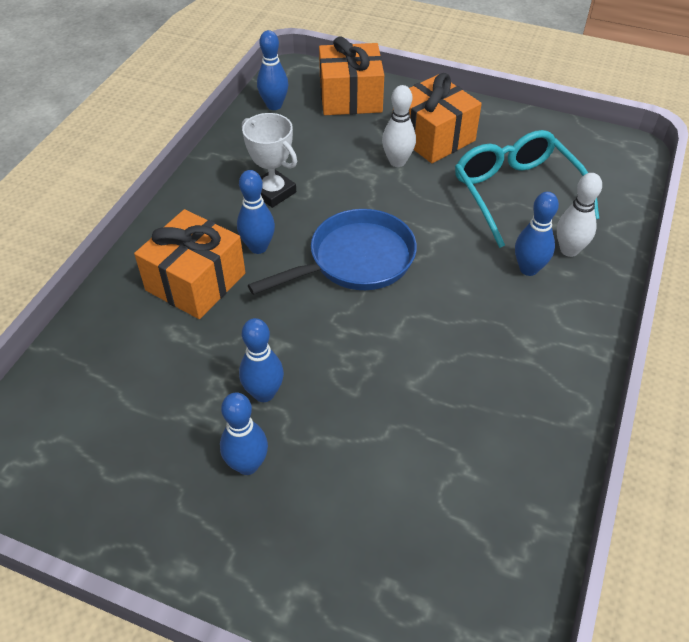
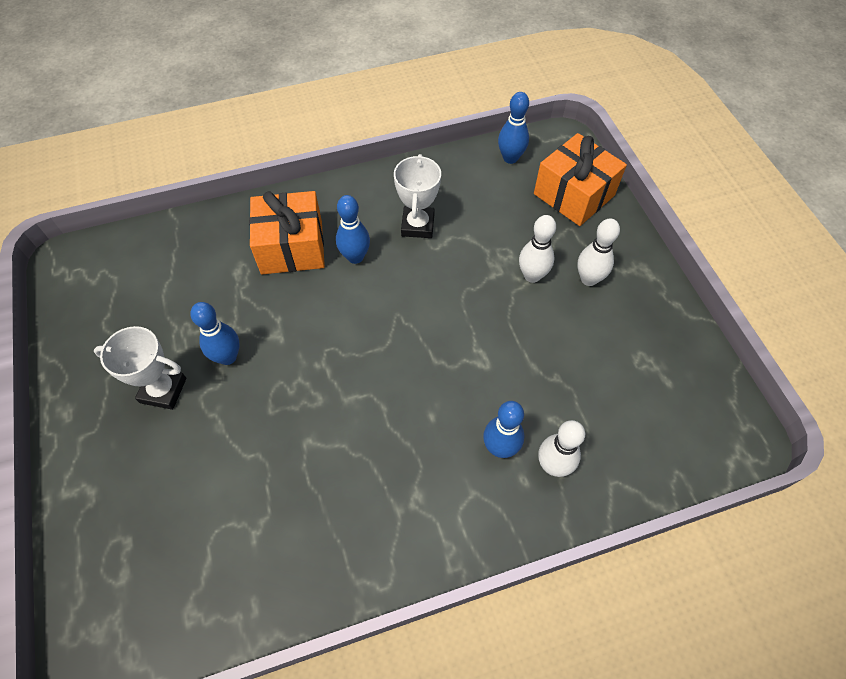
camera: 50 degrees right, 10 degrees up
blue bowling pin [220,392,268,475] -> white trophy [94,326,186,410]
blue pan [248,209,417,295] -> none
orange gift [409,73,482,163] -> white bowling pin [578,218,620,286]
turquoise glasses [455,130,599,248] -> none

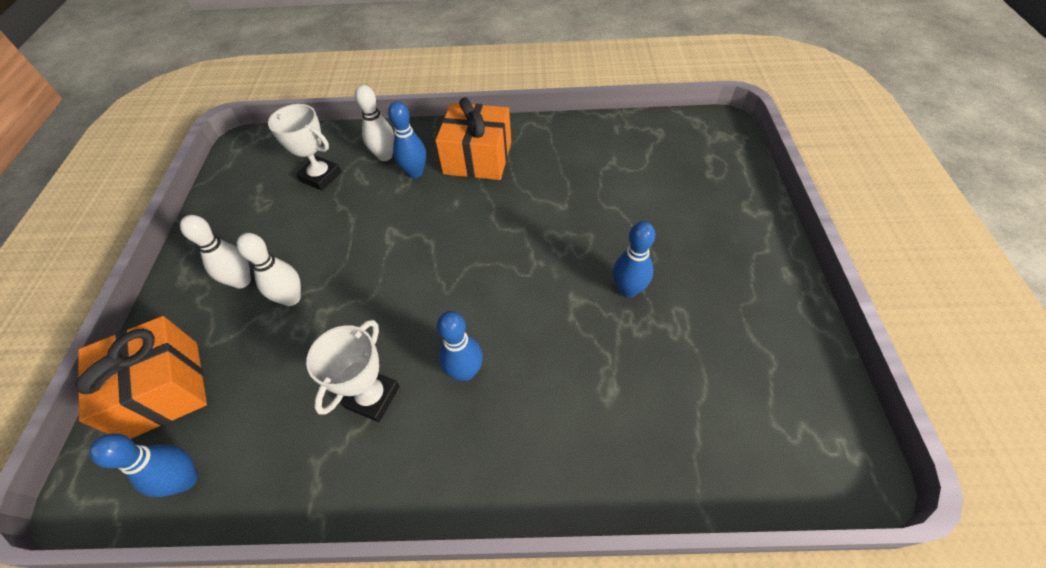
camera: 160 degrees left, 5 degrees down
white trophy [94,326,186,410] -> white trophy moved to [268,104,342,191]
orange gift [249,191,325,274] -> orange gift moved to [435,97,511,180]

